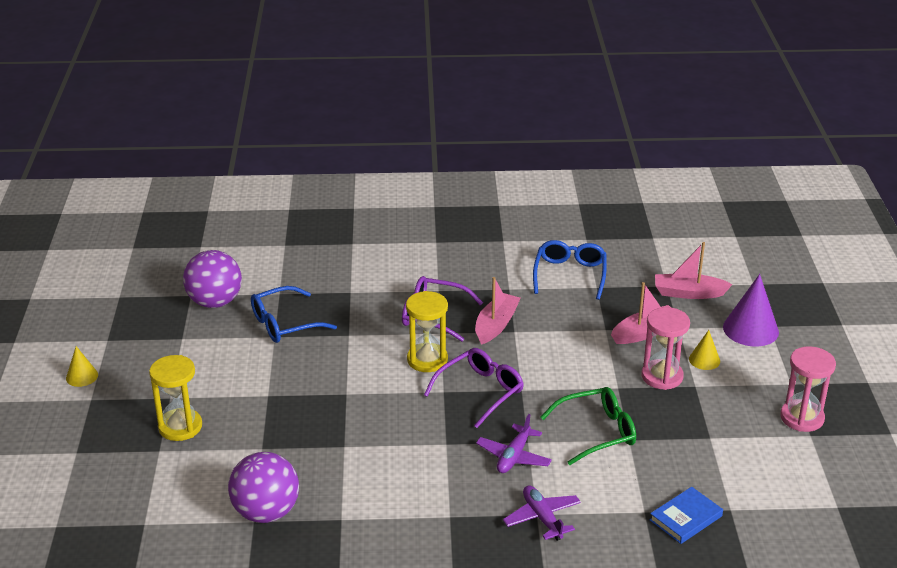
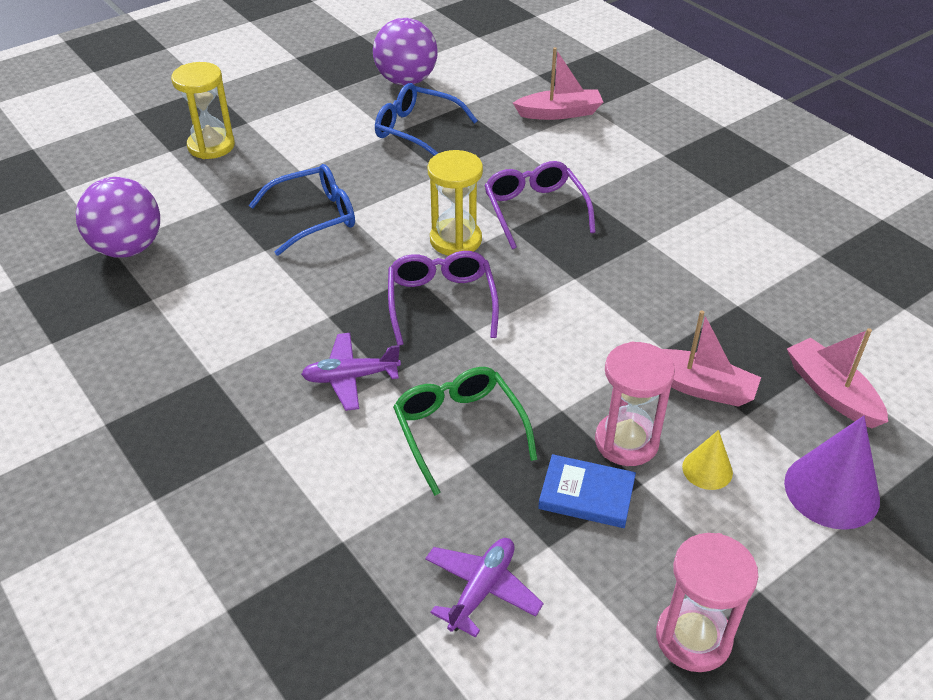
camera: 55 degrees right, 10 degrees up
yellow cone [66,346,98,387] -> none
purple glasses [424,348,524,428] -> purple glasses turned 105 degrees counterclockwise [388,251,499,346]
pink boat [475,277,521,345] -> pink boat moved to [513,47,603,120]
purple plane [503,485,581,541] -> purple plane moved to [425,538,544,638]
blue glasses [533,240,607,300] -> blue glasses moved to [249,164,355,256]
green glasses [541,387,636,465] -> green glasses turned 150 degrees counterclockwise [393,367,538,496]
blue book [650,487,723,544] -> blue book moved to [538,454,636,528]

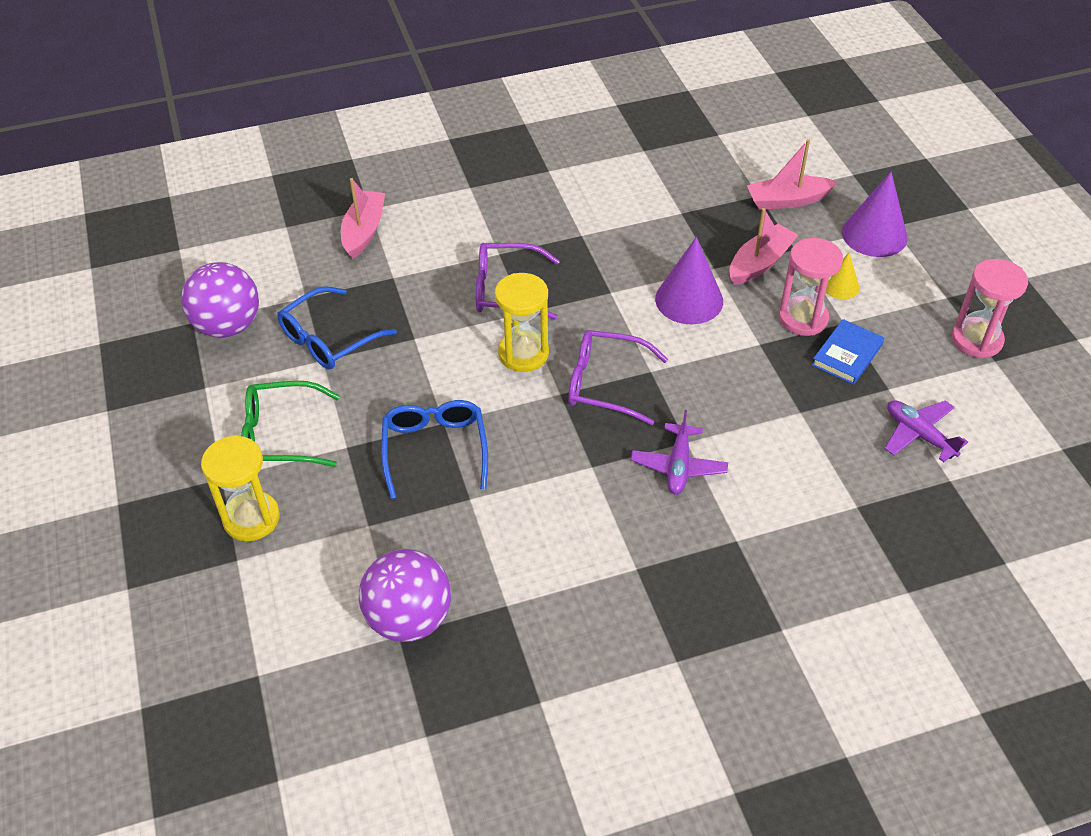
camera: 70 degrees left, 5 degrees up
green glasses [393,367,538,496] -> green glasses moved to [241,381,340,467]
none -> purple cone [655,237,723,324]

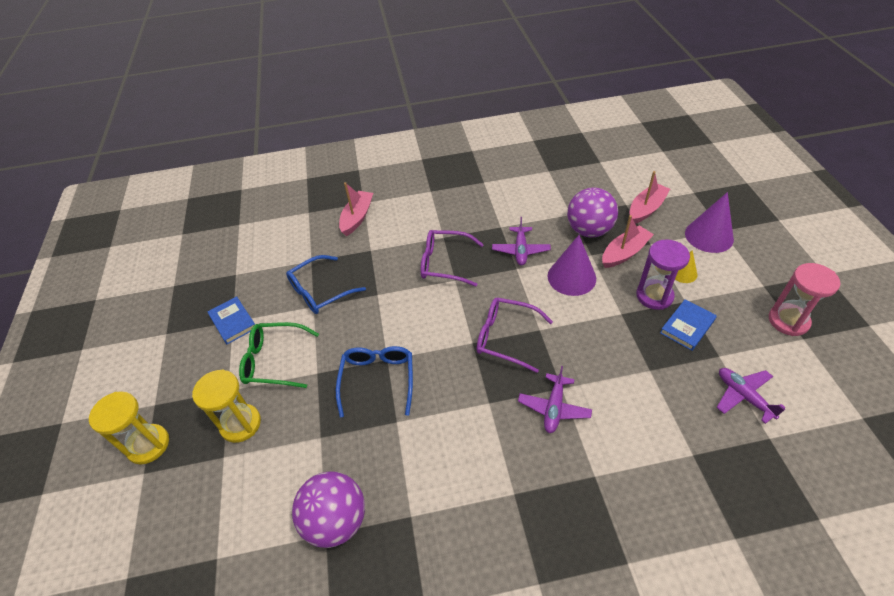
camera: 10 degrees right, 0 degrees up
purple ball [181,262,259,338] -> purple ball moved to [567,188,618,237]
yellow hourglass [495,273,549,372] -> yellow hourglass moved to [89,391,169,465]
pink boat [747,139,837,210] -> pink boat turned 135 degrees clockwise [629,171,670,224]
pink hourglass [778,238,843,336] -> purple hourglass [636,239,690,310]
none -> blue book [207,296,255,344]
none -> purple plane [492,217,551,265]

